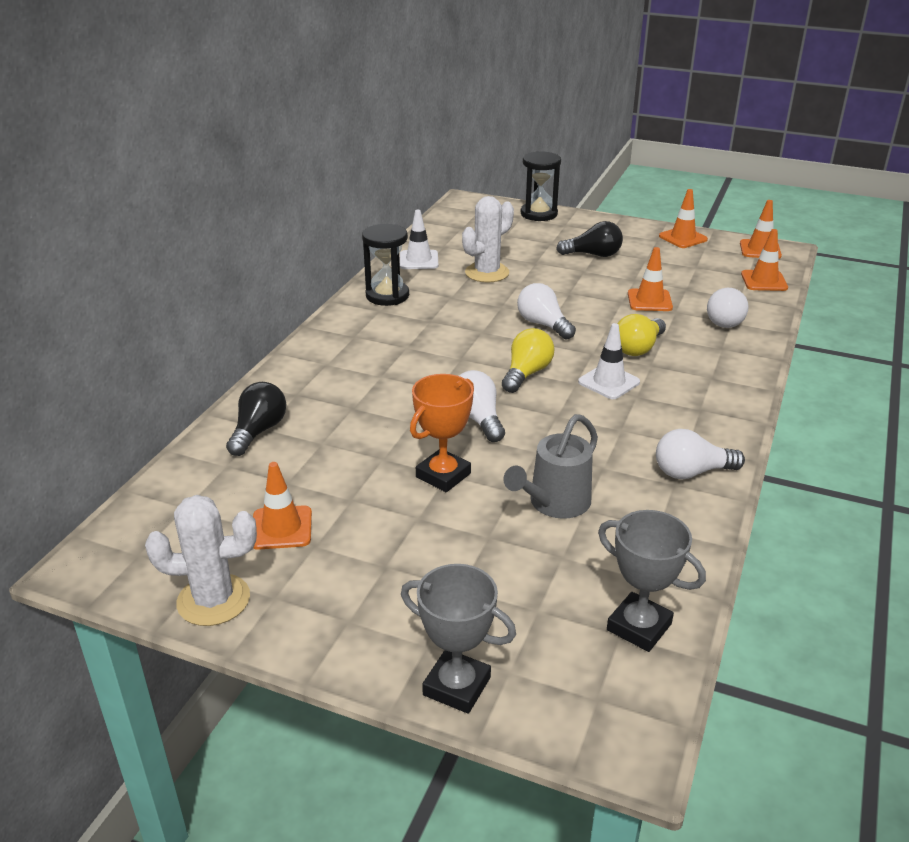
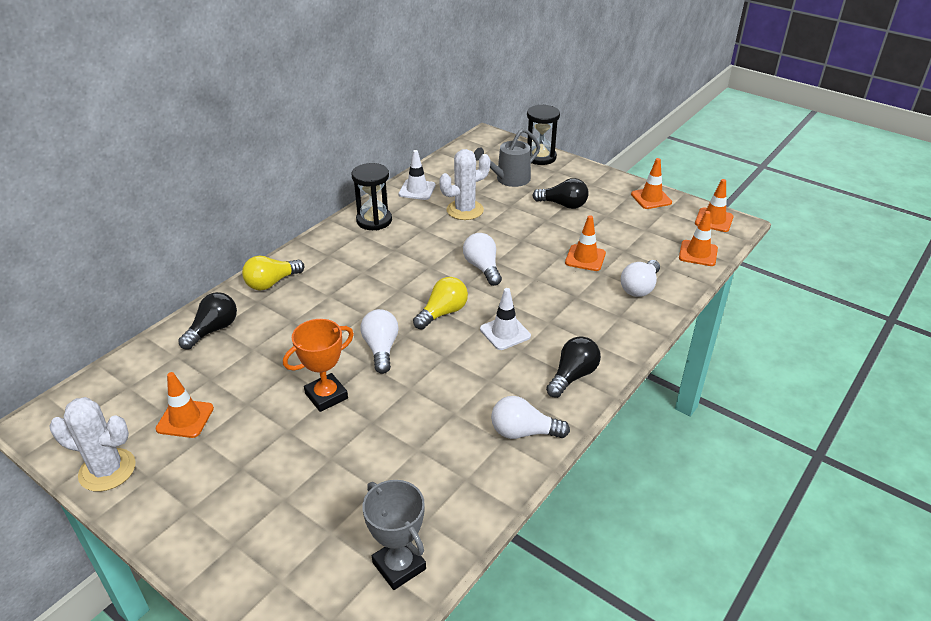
camera: 15 degrees right, 5 degrees up
grey trophy [401,564,516,714] -> none
grey watering can [503,414,598,519] -> grey watering can moved to [474,128,540,187]
yellow light bulb [618,314,666,356] -> yellow light bulb moved to [242,256,304,290]
none -> black light bulb [546,336,601,398]

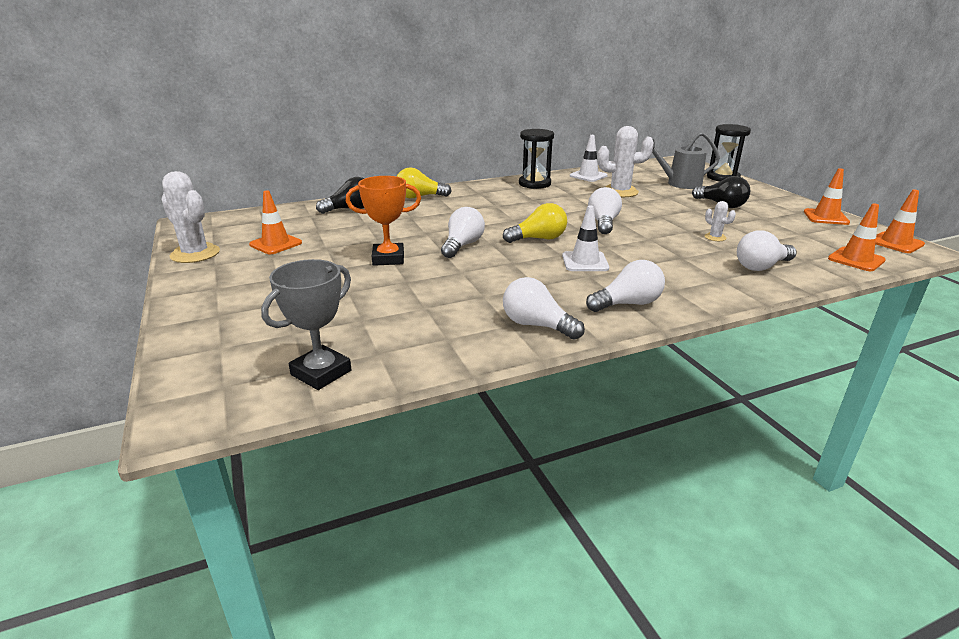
camera: 30 degrees right, 10 degrees down
grey trophy [362,480,426,590] -> grey trophy turned 45 degrees clockwise [261,259,352,390]
black light bulb [546,336,601,398] -> white light bulb [586,260,665,312]
orange traffic cone [565,215,606,271] -> white cactus [704,201,736,241]

